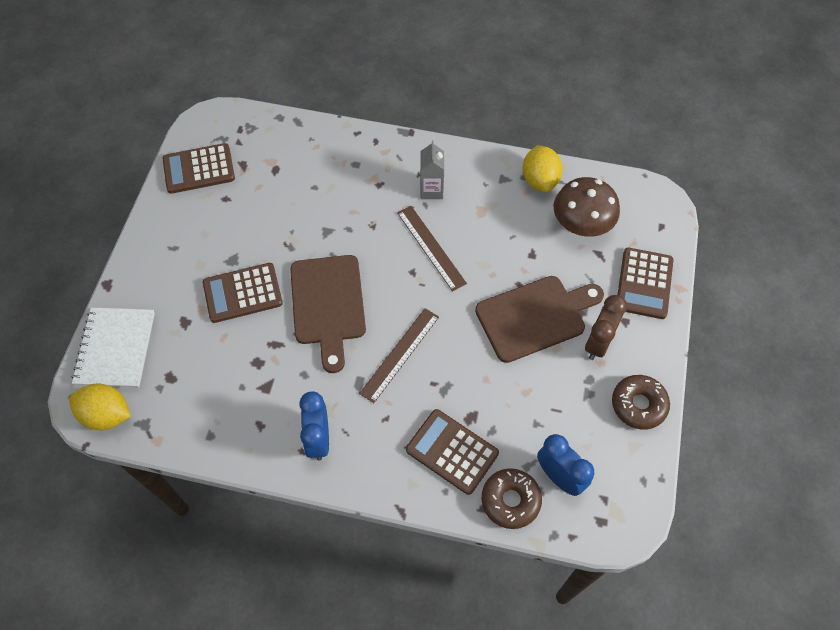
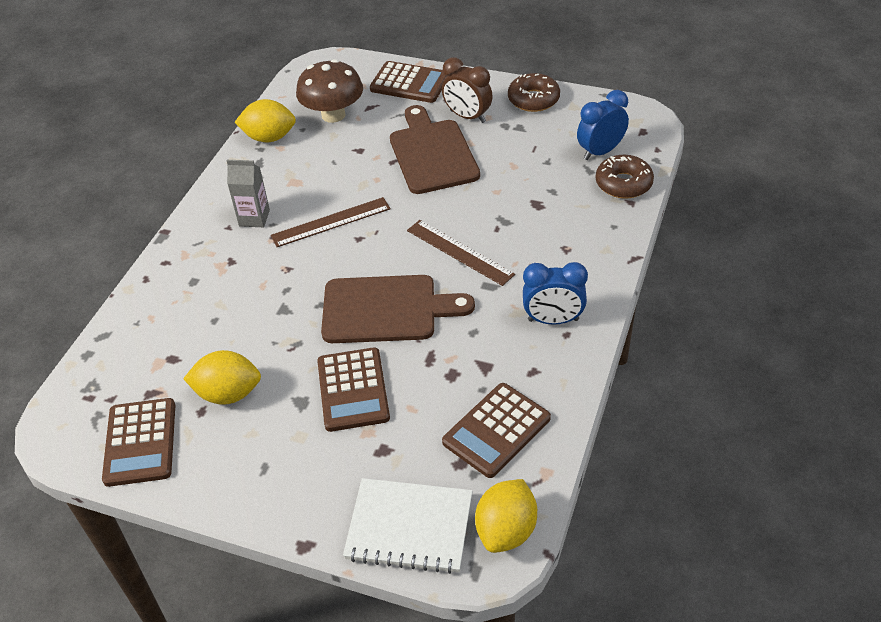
camera: 80 degrees left, 15 degrees down
brown calculator [406,409,499,495] -> brown calculator moved to [442,383,551,478]
none -> yellow lemon [183,350,261,405]

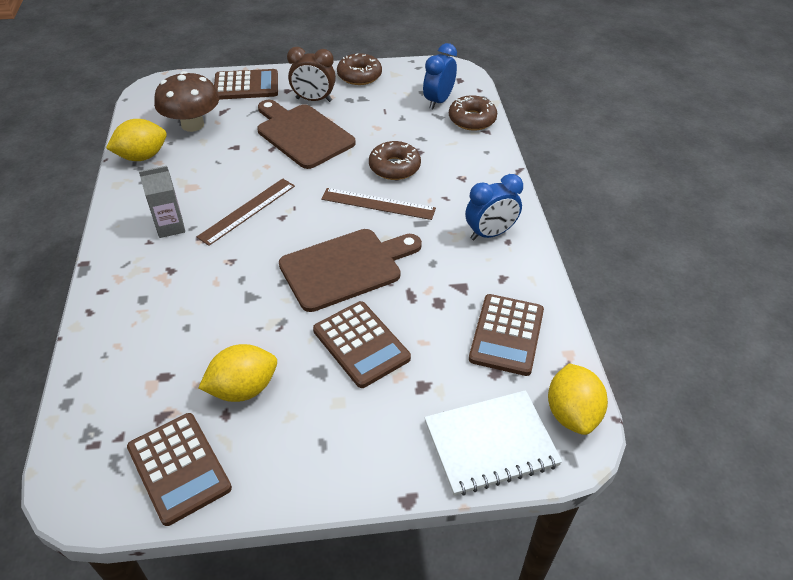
camera: 30 degrees left, 0 degrees up
none -> brown donut [369,141,421,180]

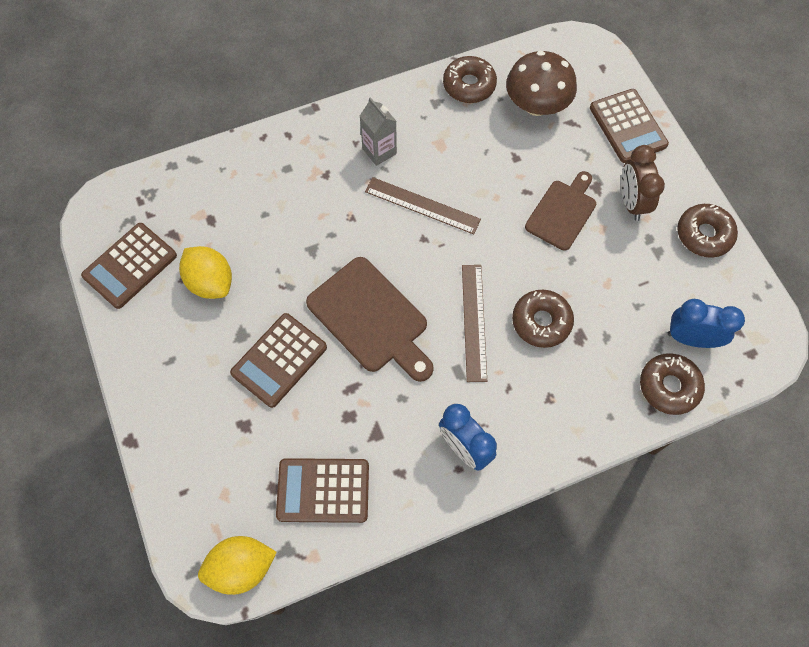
camera: 75 degrees right, 20 degrees up
yellow lemon [106,119,167,161] -> brown donut [443,56,497,103]
brown cutting board [257,100,356,169] -> brown cutting board [525,171,596,251], size x0.66
white notebook [424,390,562,496] -> none

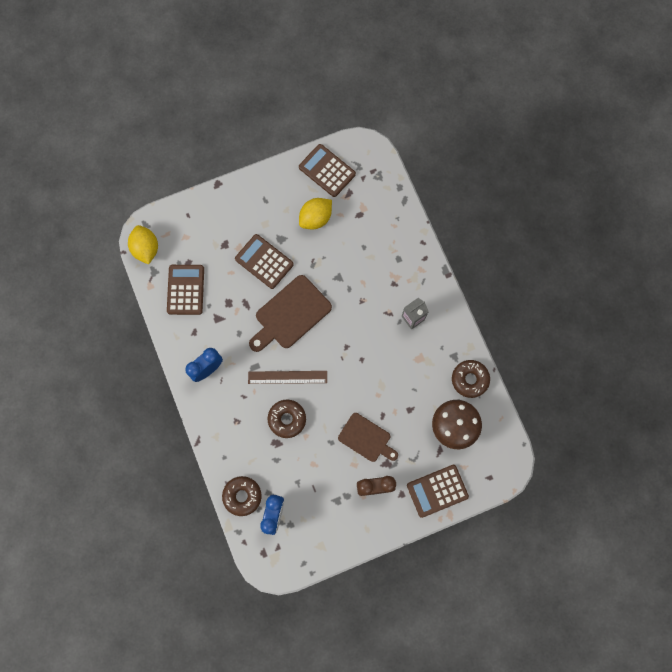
camera: 90 degrees right, 10 degrees up
brown ruler [365,177,481,234] -> none
brown donut [677,204,738,258] -> none

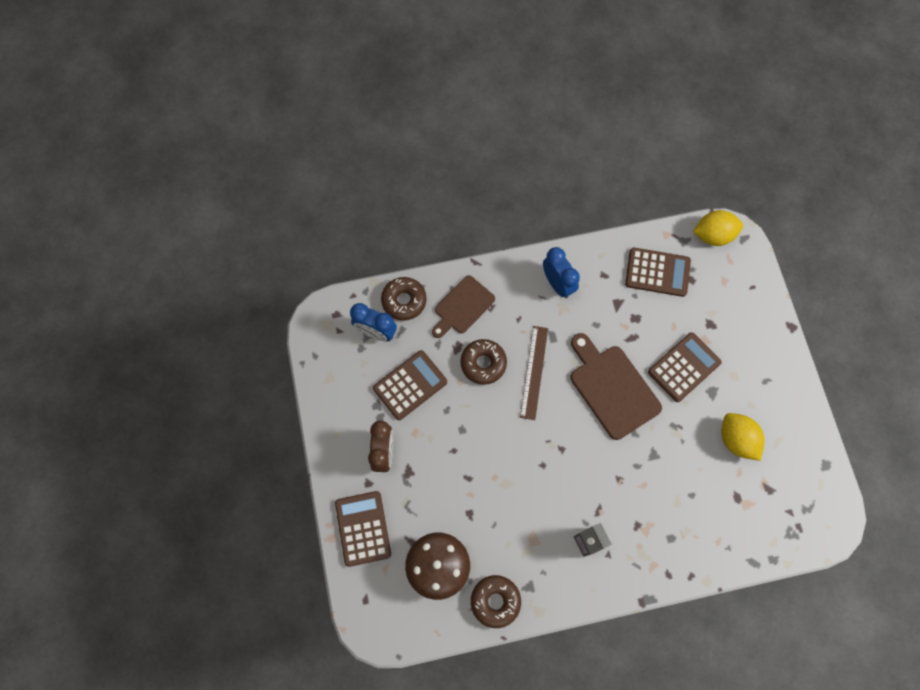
camera: 100 degrees right, 5 degrees down
brown calculator [299,144,356,197] -> brown calculator moved to [373,350,447,420]
brown cutting board [338,413,398,462] -> brown cutting board moved to [432,275,495,338]

